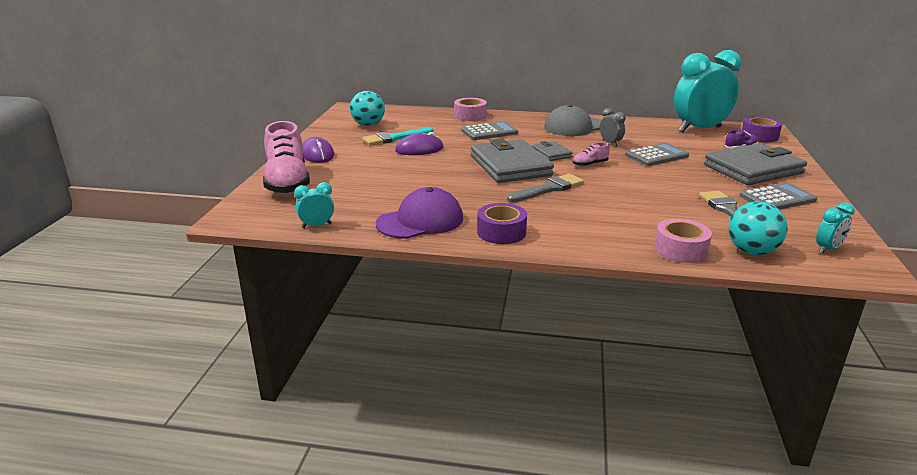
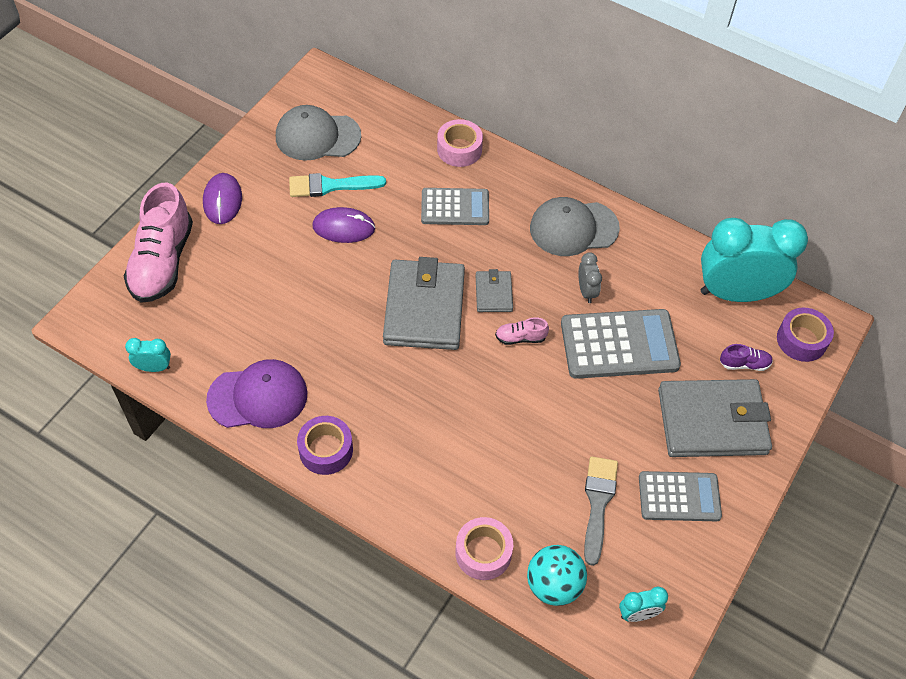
camera: 20 degrees right, 30 degrees up
turquoise ball [350,91,385,126] -> grey cap [276,105,361,161]
grey brush [507,174,584,202] -> none
grey calculator [625,143,689,166] -> grey calculator [561,309,681,379], size x1.52

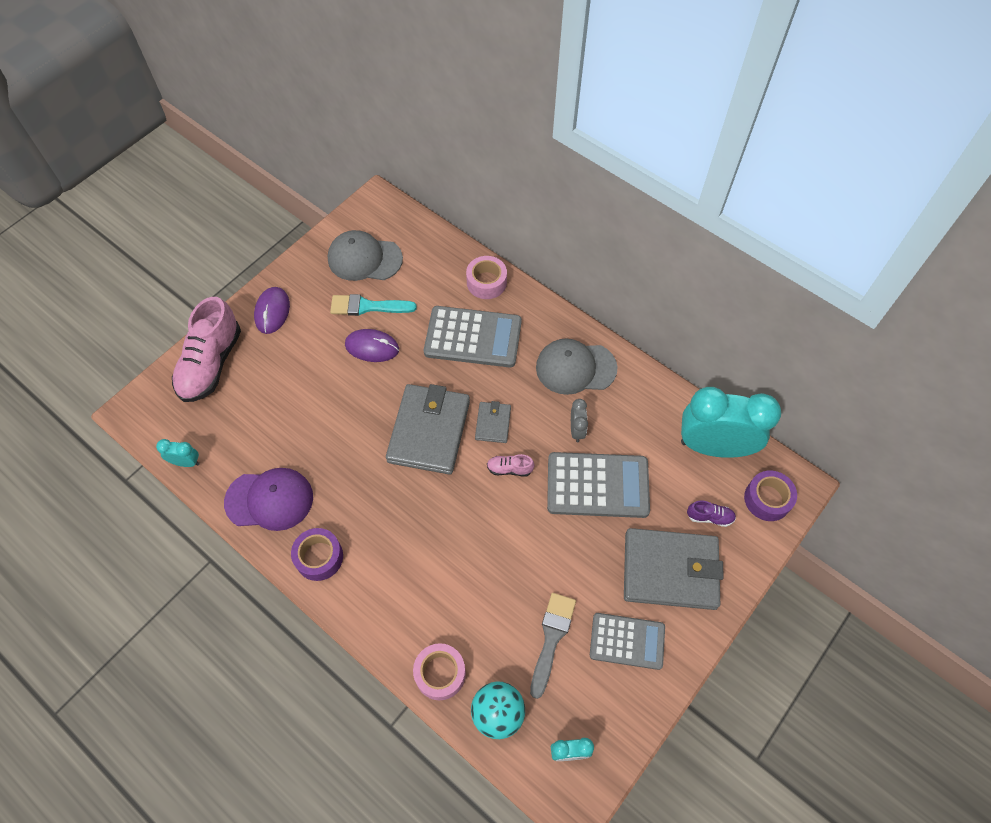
camera: 10 degrees right, 5 degrees up
grey calculator [421,188,489,225] -> grey calculator [424,306,522,368], size x1.52

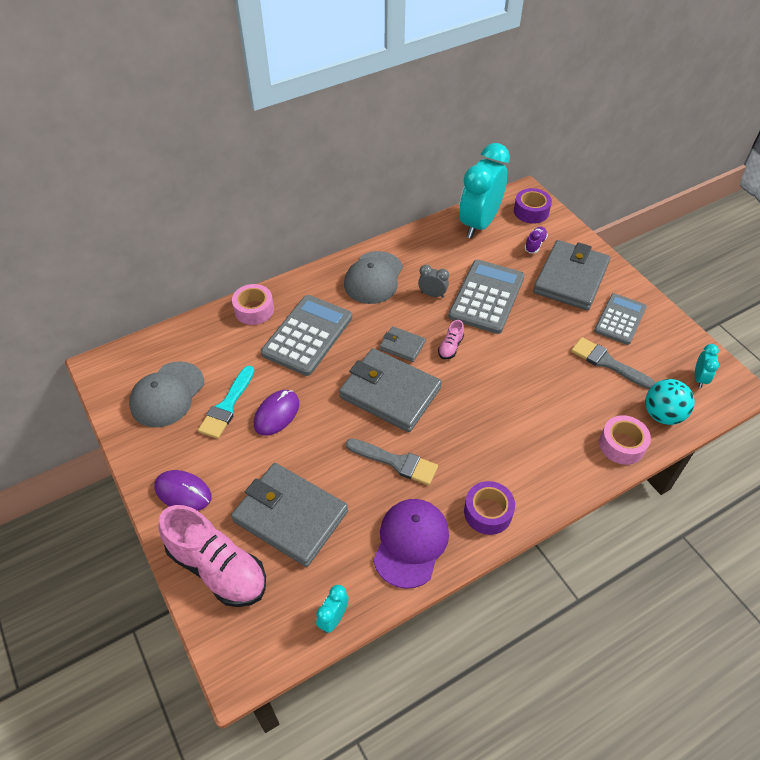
camera: 70 degrees left, 10 degrees down
none -> grey wallet [231,463,348,567]
none -> grey brush [346,439,438,485]

